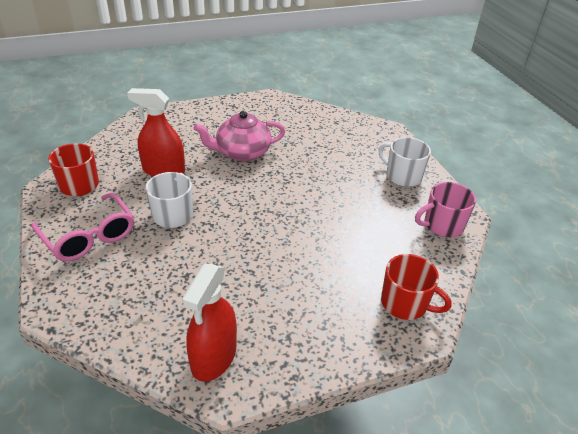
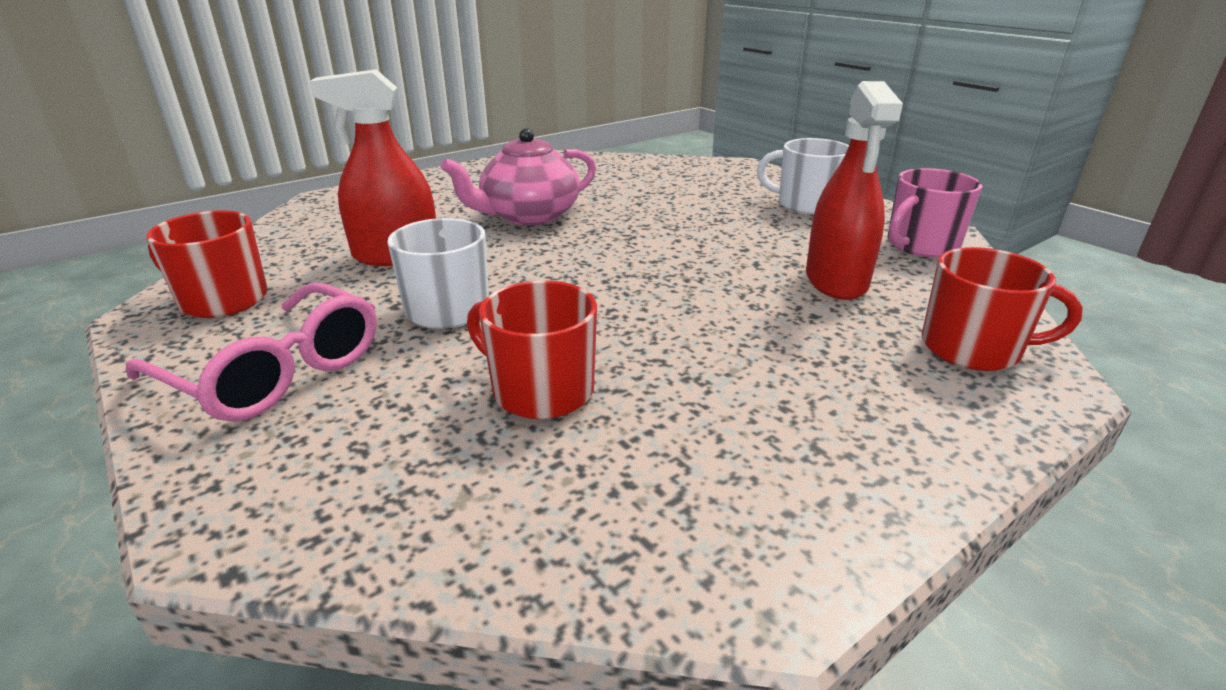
camera: 15 degrees left, 10 degrees down
red spray bottle [182,264,237,382] -> red spray bottle moved to [806,81,903,300]
none -> red mug [467,280,597,419]

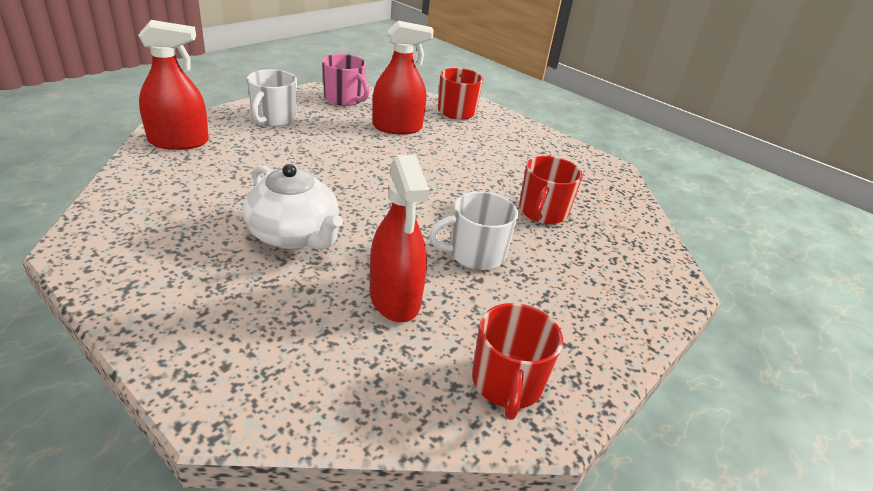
camera: 105 degrees left, 5 degrees up
pink glasses [126,282,377,422] -> none
pink teapot [441,128,596,226] -> white teapot [242,164,343,249]
none -> red spray bottle [138,20,209,150]

